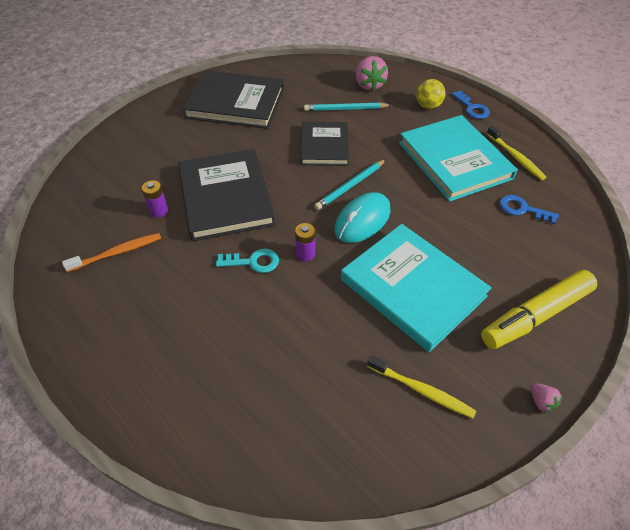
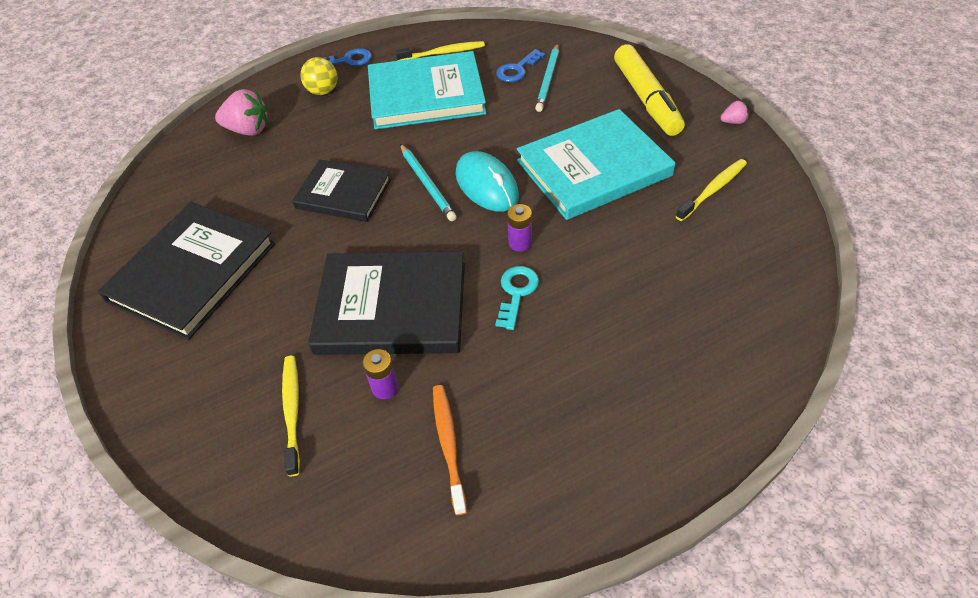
camera: 70 degrees left, 0 degrees up
turquoise pencil [304,102,391,111] -> turquoise pencil moved to [535,44,559,112]
none -> yellow toothbrush [282,356,300,476]

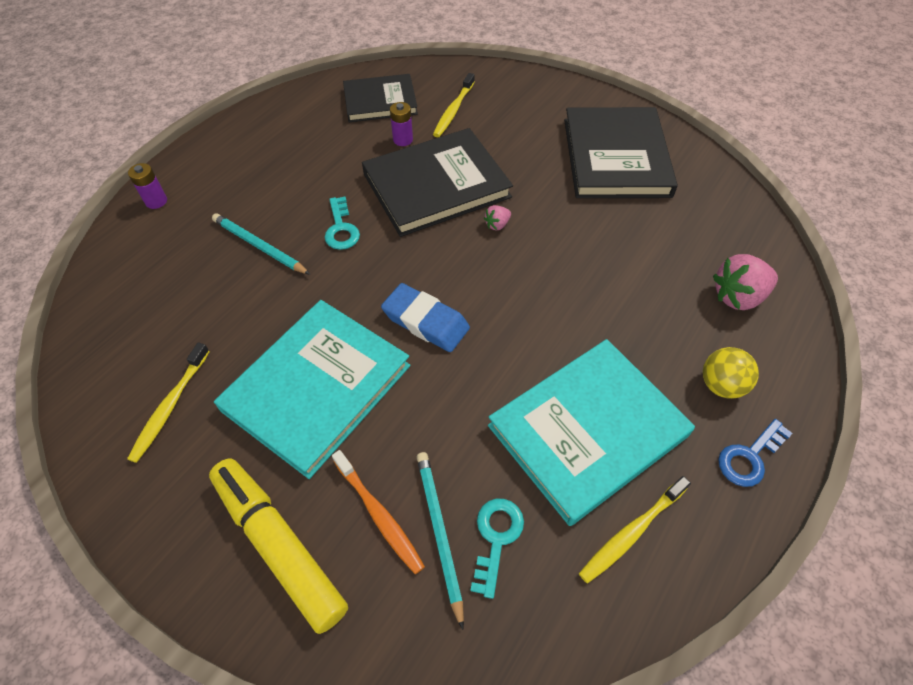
camera: 150 degrees right, 5 degrees up
yellow toothbrush [282,356,300,476] -> yellow toothbrush turned 60 degrees clockwise [433,73,475,137]
black book [292,159,391,222] -> black book moved to [343,74,418,122]
turquoise pencil [400,144,457,221] -> turquoise pencil moved to [212,213,310,275]
orange toothbrush [433,385,467,515] -> orange toothbrush moved to [332,450,425,574]
turquoise mouse [456,151,519,212] -> blue eraser [381,283,470,352]
blue key [496,49,545,82] -> turquoise key [470,499,524,599]
purple battery [507,204,532,252] -> purple battery moved to [128,163,167,209]
pink strawberry [720,101,748,124] -> pink strawberry moved to [484,205,511,230]

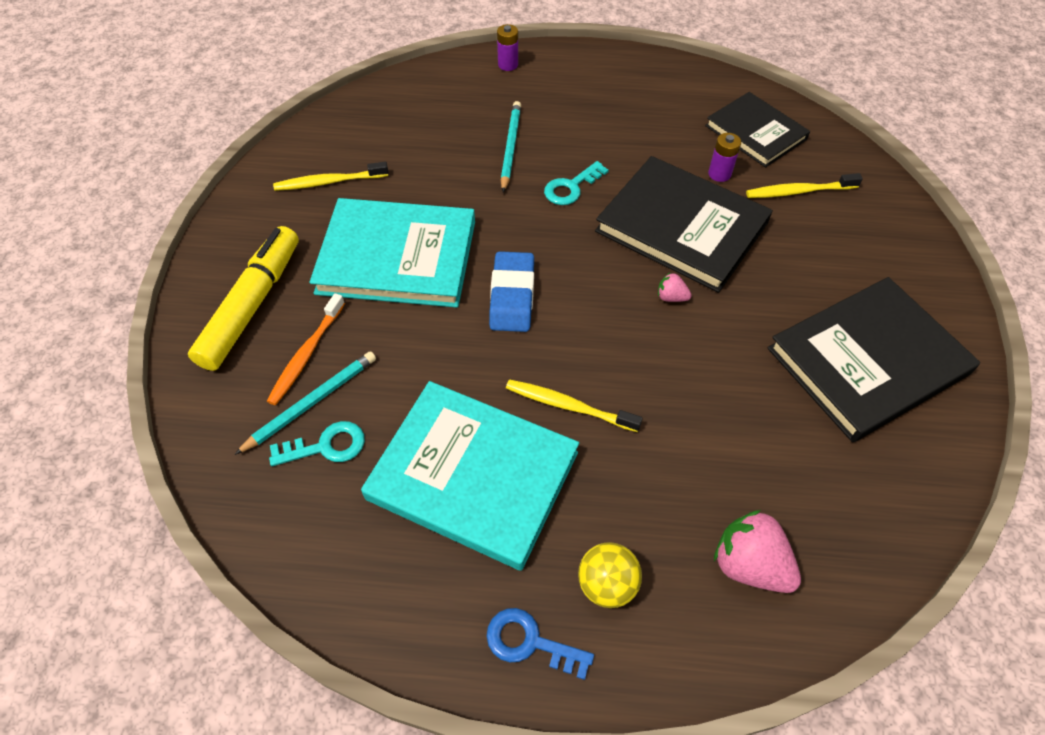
camera: 60 degrees right, 0 degrees up
yellow toothbrush [579,476,691,584] -> yellow toothbrush moved to [506,379,643,432]

